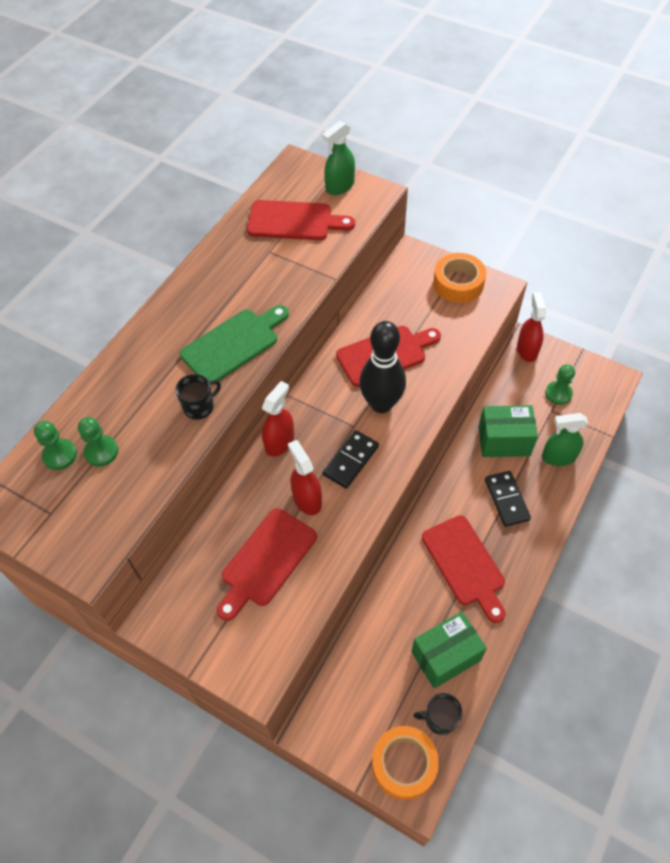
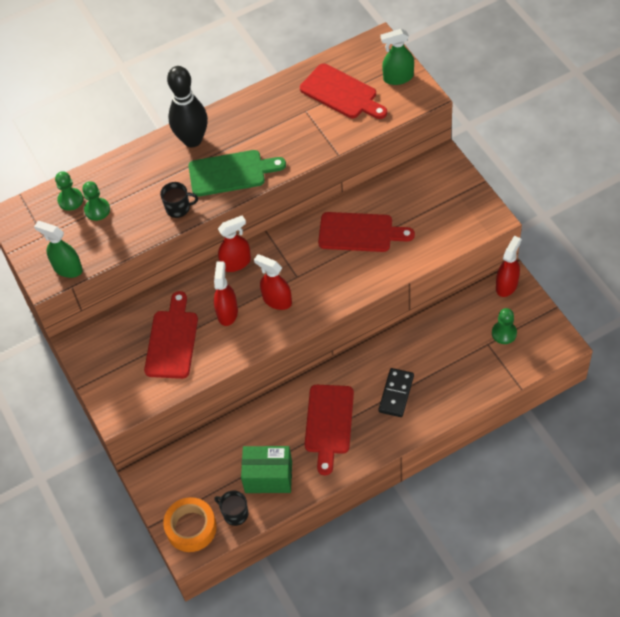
camera: 35 degrees right, 0 degrees up
red cutting board [217,508,317,621] -> red cutting board turned 120 degrees clockwise [144,291,198,379]
black domino [322,430,379,489] -> red spray bottle [254,254,292,310]
black bowling pin [359,321,406,413] -> black bowling pin moved to [167,66,208,147]
orange tape [433,253,486,303] -> none
green box [478,405,538,457] -> none
green spray bottle [542,413,588,466] -> green spray bottle moved to [34,221,83,278]

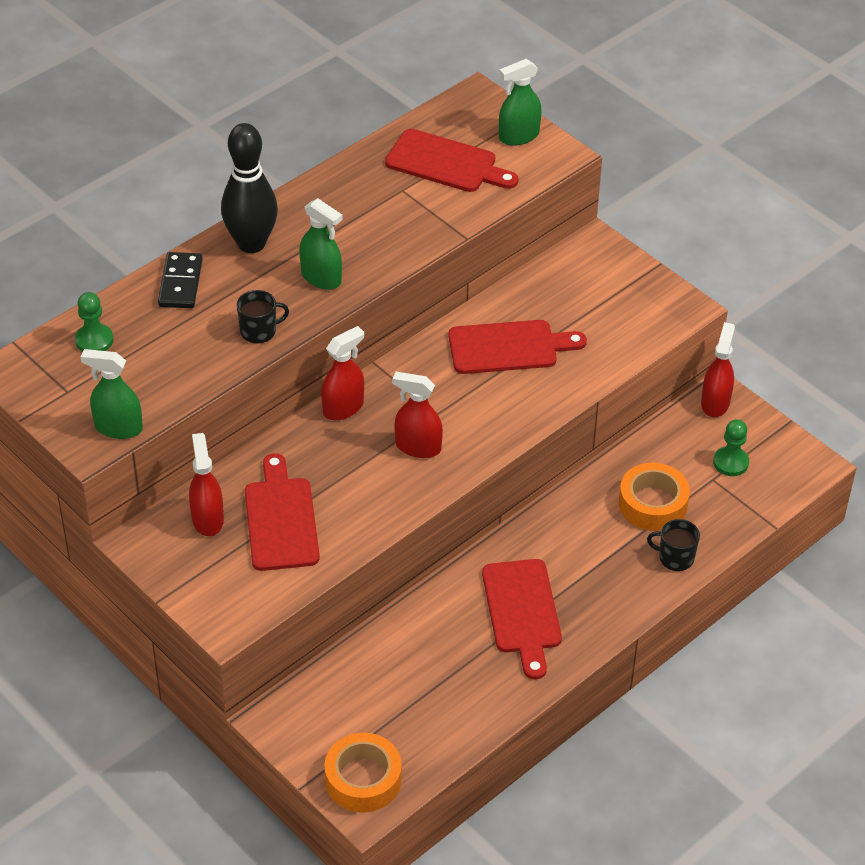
camera: 20 degrees left, 10 degrees down
green pawn [82,181,110,221] -> none
green cutting board [189,150,286,197] -> green spray bottle [299,198,343,290]
red spray bottle [214,261,238,326] -> red spray bottle moved to [189,433,224,536]
black mug [214,490,248,526] -> black mug moved to [647,519,700,571]
green box [241,446,292,493] -> none
black domino [378,368,414,417] -> black domino moved to [158,252,203,308]
none -> orange tape [619,463,690,531]

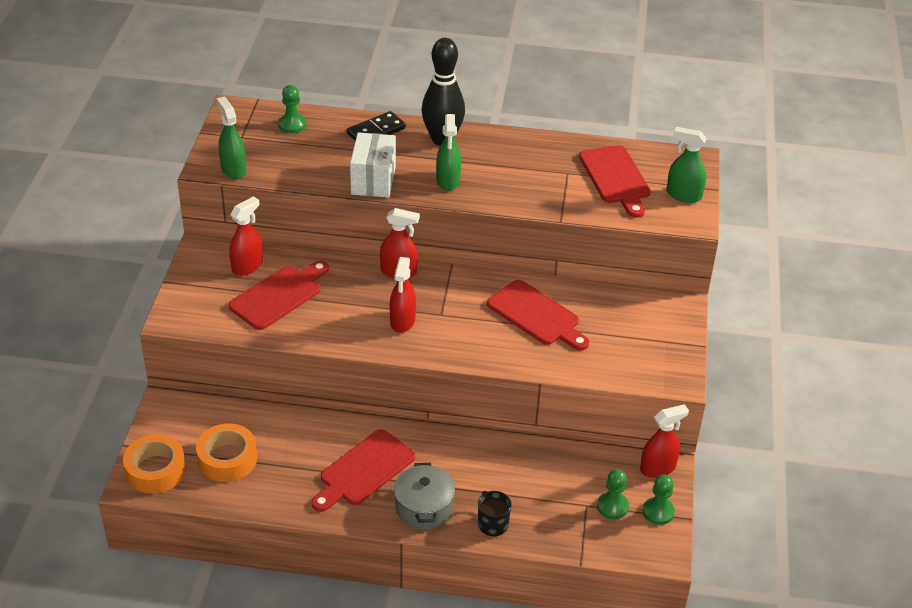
camera: 50 degrees right, 5 degrees down
black mug [236,290,289,344] -> white box [350,132,396,198]
red spray bottle [392,372,443,458] -> red spray bottle turned 150 degrees counterclockwise [390,257,416,333]
orange tape [619,463,690,531] -> orange tape moved to [196,423,257,482]
none -> grey pot [394,463,455,530]
none -> green pawn [643,475,675,525]

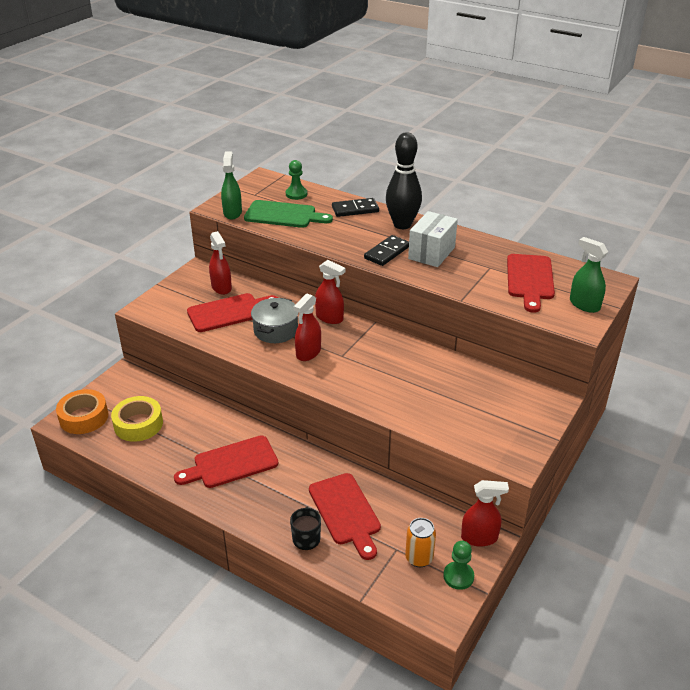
camera: 25 degrees right, 5 degrees down
orange tape [196,423,257,482] -> yellow tape [111,396,163,442]
red spray bottle [229,196,263,276] -> red spray bottle turned 90 degrees clockwise [209,231,232,295]
white box [350,132,396,198] -> white box moved to [408,211,458,267]
grey pot [394,463,455,530] -> grey pot moved to [251,298,299,343]
green spray bottle [436,114,461,191] -> black domino [364,235,409,266]
red cutting board [487,280,589,351] -> red cutting board moved to [309,473,381,560]
green pawn [597,469,629,519] -> orange can [405,518,436,567]
none -> green cutting board [244,200,333,228]

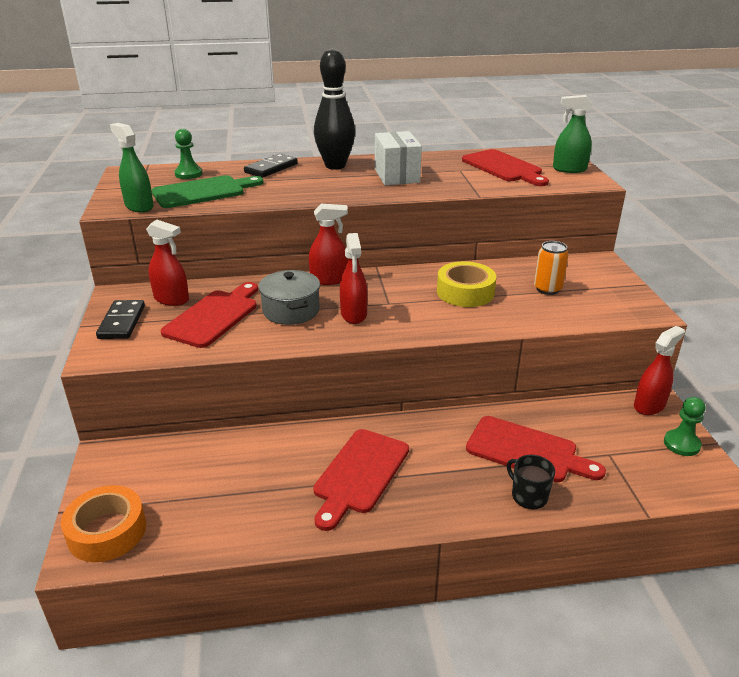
camera: 40 degrees left, 5 degrees down
yellow tape [111,396,163,442] -> yellow tape moved to [437,261,496,307]
black domino [364,235,409,266] -> black domino moved to [96,300,145,339]
orange can [405,518,436,567] -> orange can moved to [534,241,568,295]

